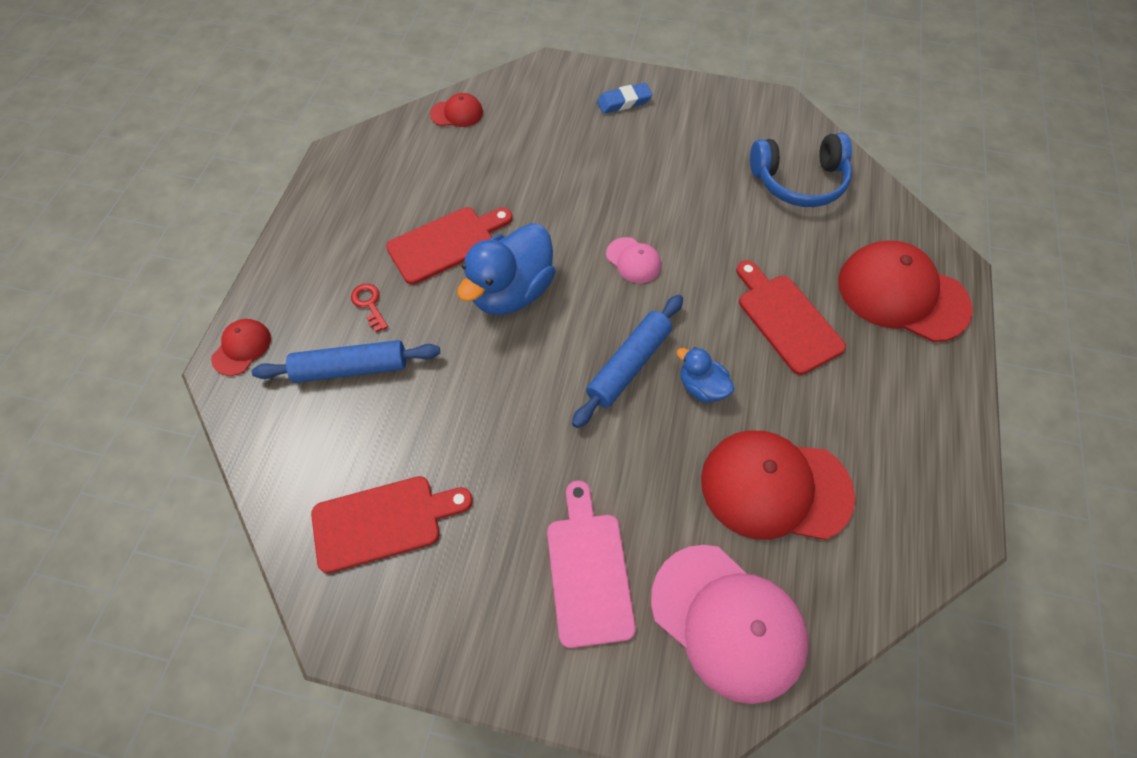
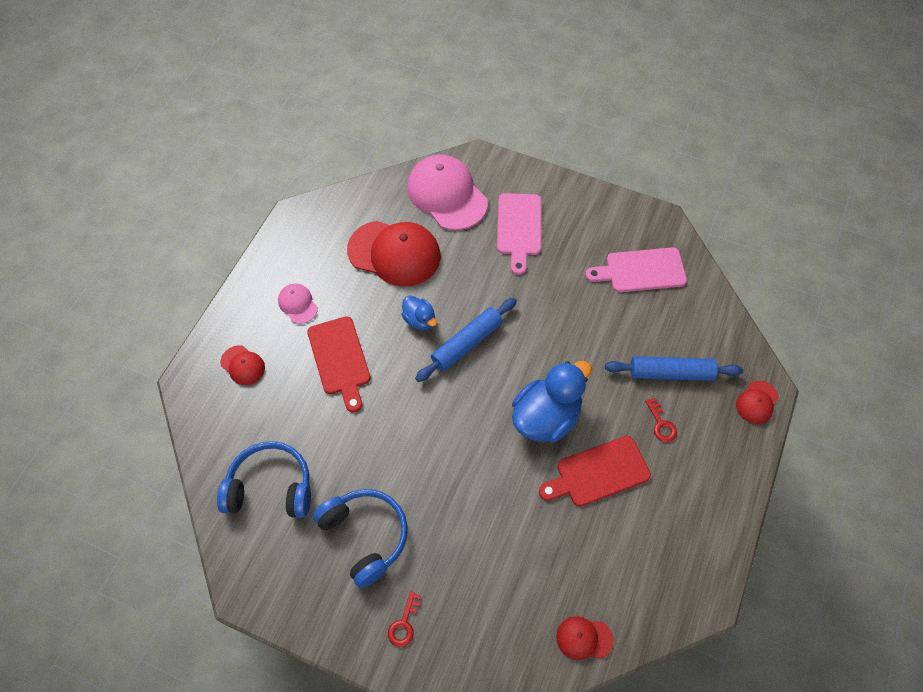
camera: 170 degrees left, 0 degrees up
red cutting board [311,476,473,573] -> pink cutting board [585,247,687,292]
blue eraser [597,83,653,113] -> red key [388,591,421,647]
pink cap [606,237,661,283] -> pink cap moved to [278,283,318,324]
red cap [838,241,973,342] -> red cap [220,345,265,385], size x0.47
none -> blue headphones [313,489,408,588]

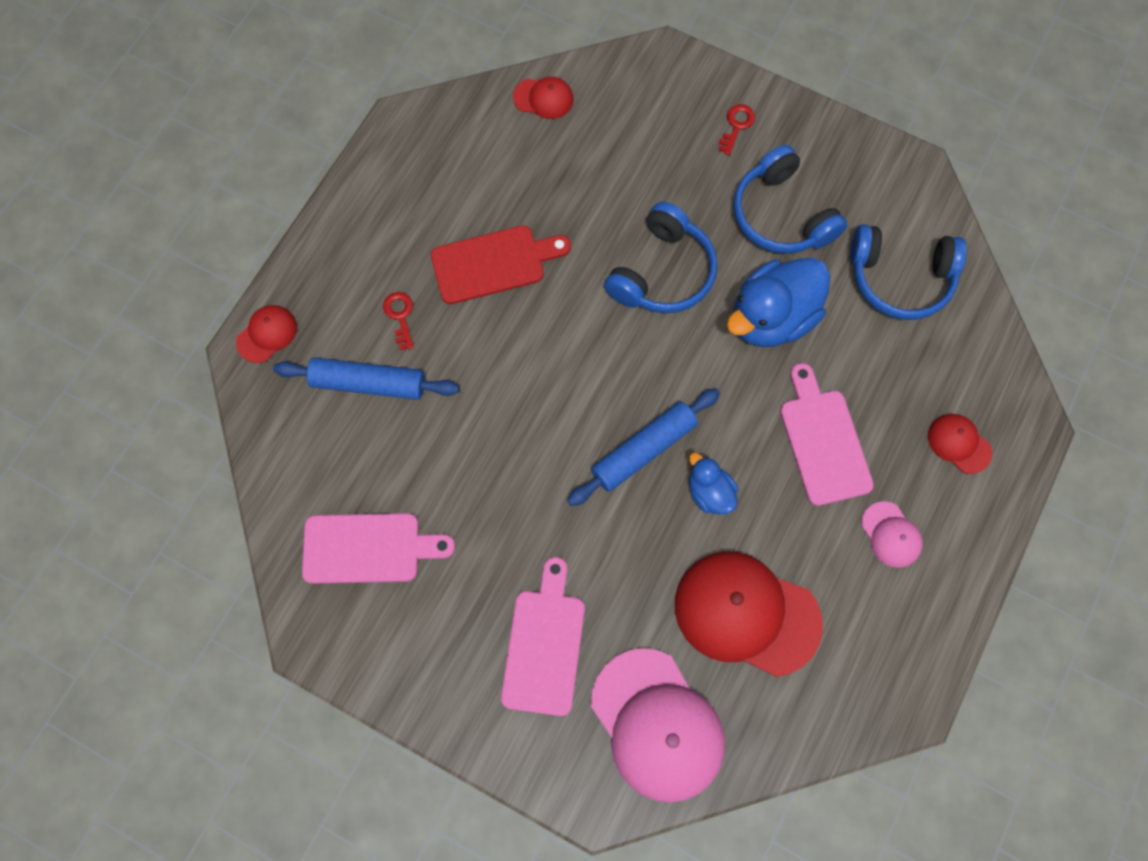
camera: 175 degrees left, 10 degrees up
red cutting board [307,316,371,413] -> pink cutting board [780,363,874,506]
blue duck [512,361,592,443] -> blue duck moved to [727,258,830,347]
none -> blue headphones [604,202,718,313]

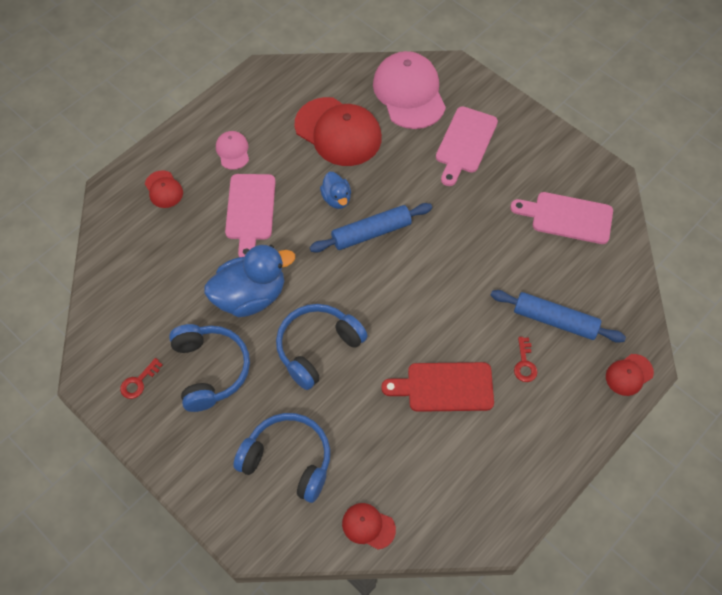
camera: 165 degrees left, 10 degrees down
red key [718,104,755,155] -> red key moved to [120,358,163,399]
blue headphones [850,224,967,320] -> blue headphones moved to [233,413,330,503]

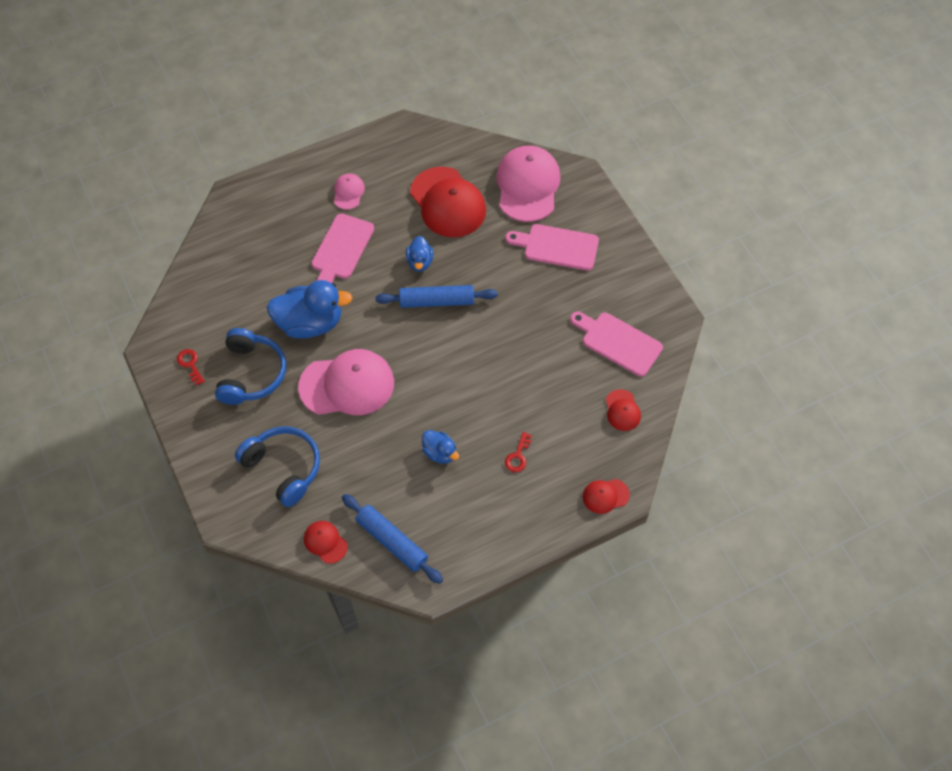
camera: 20 degrees right, 0 degrees up
red key [120,358,163,399] -> red key turned 90 degrees clockwise [177,349,205,386]
red cap [145,170,183,208] -> red cap moved to [606,389,641,431]
blue headphones [276,304,368,390] -> pink cap [298,349,394,415]
red cutting board [381,362,494,412] -> blue duck [422,430,459,464]
pink cutting board [436,106,498,186] -> pink cutting board turned 60 degrees clockwise [505,224,599,271]
blue rolling pin [491,290,626,343] -> blue rolling pin moved to [342,494,443,584]

